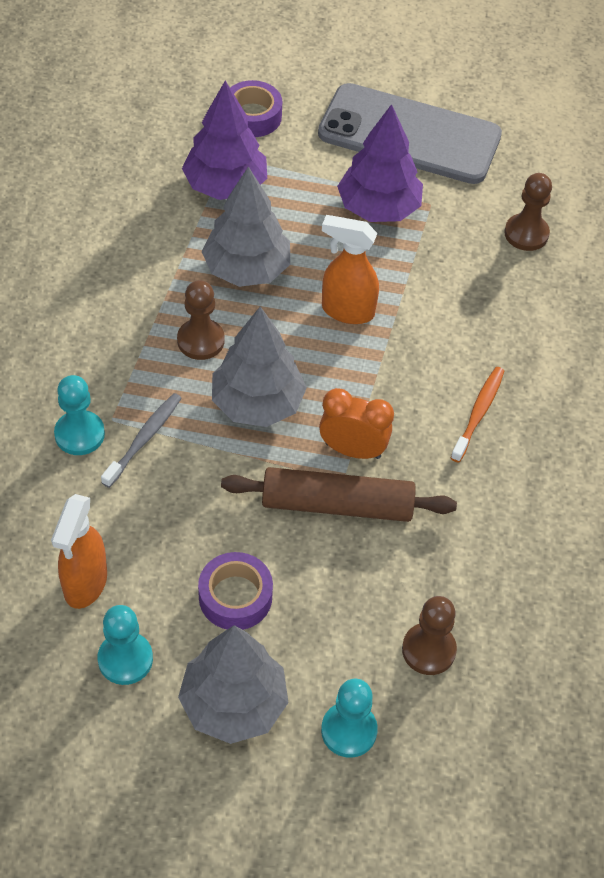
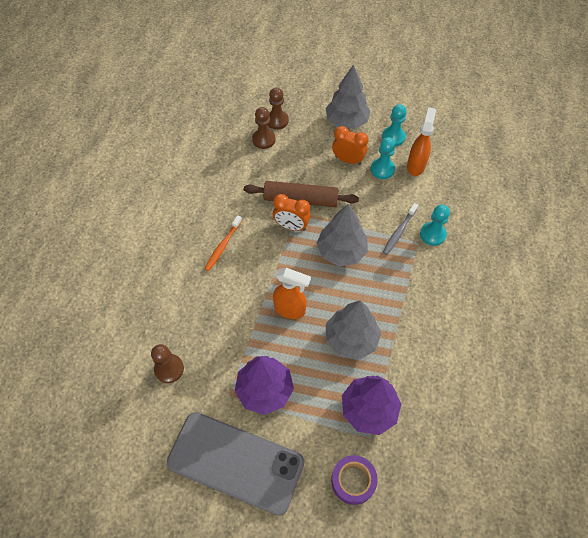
camera: 175 degrees left, 5 degrees up
brown pawn [177,280,225,360] -> brown pawn moved to [268,87,289,130]
purple tape [198,552,273,630] -> orange clock [332,126,369,165]
turquoise pawn [321,678,378,758] -> turquoise pawn moved to [371,137,396,179]

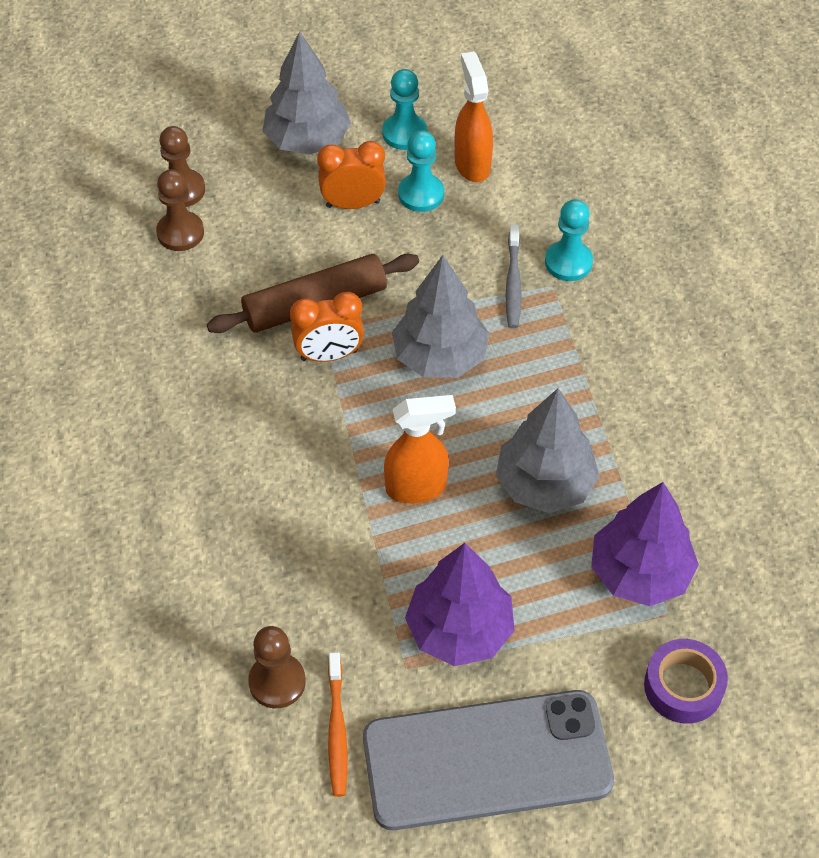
camera: 30 degrees left, 5 degrees down
orange toothbrush [205,215,242,271] -> orange toothbrush moved to [328,652,347,797]

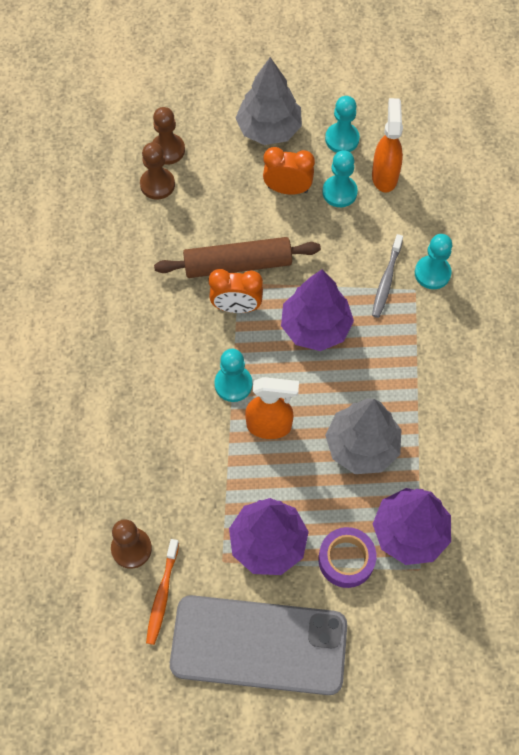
camera: 15 degrees right, 10 degrees up
grey tree [392,255,489,378] -> purple tree [281,270,354,351]
purple tape [644,639,728,724] -> purple tape moved to [318,527,376,588]
none -> turquoise pawn [214,349,252,402]

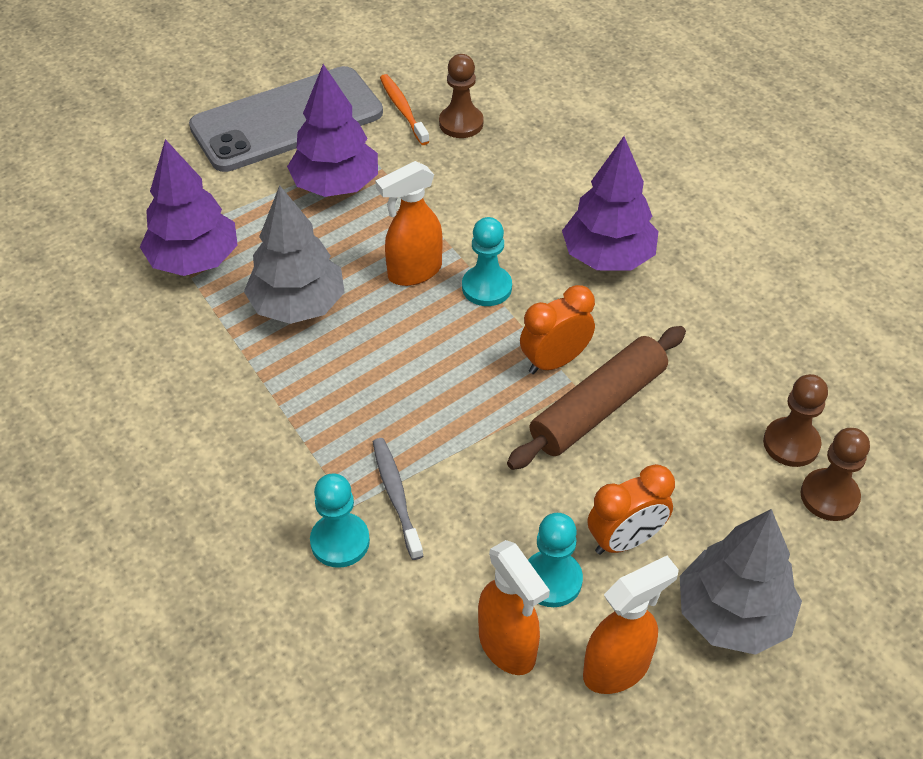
camera: 145 degrees right, 15 degrees down
purple tree [281,270,354,351] -> purple tree moved to [562,136,659,271]
purple tape [318,527,376,588] -> none
turquoise pawn [325,96,360,153] -> orange spray bottle [583,556,679,694]

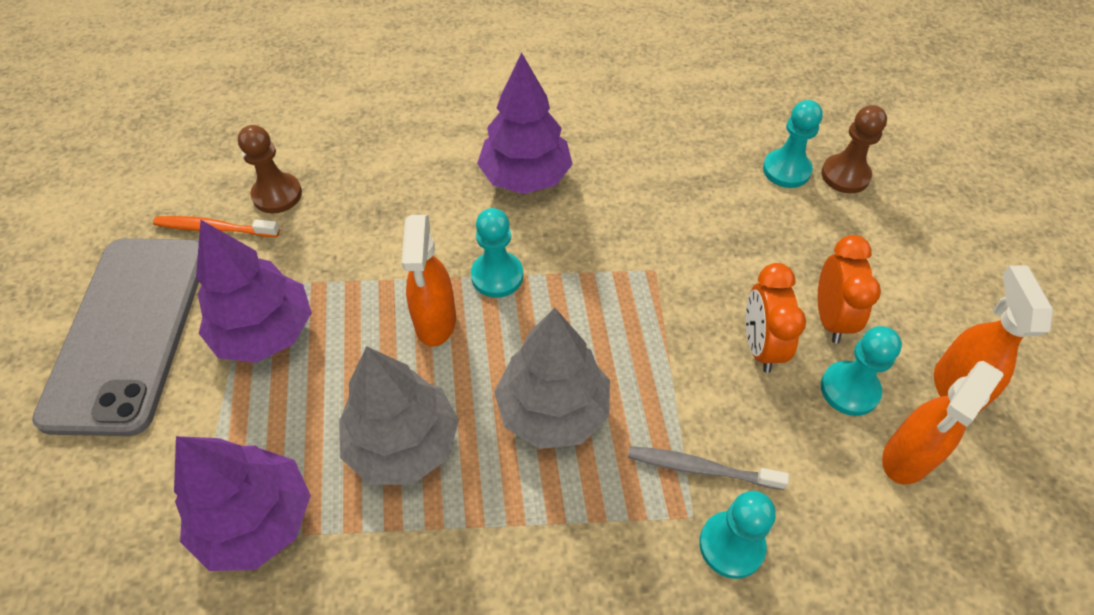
camera: 60 degrees left, 5 degrees up
orange spray bottle [478,540,550,675] -> orange spray bottle turned 135 degrees clockwise [882,361,1004,485]
brown rolling pin [507,326,686,470] -> none
orange clock [520,285,595,374] -> orange clock moved to [746,263,806,373]
grey tree [680,509,802,655] -> grey tree moved to [494,307,610,449]
brown pawn [763,374,828,467] -> turquoise pawn [763,100,823,188]

